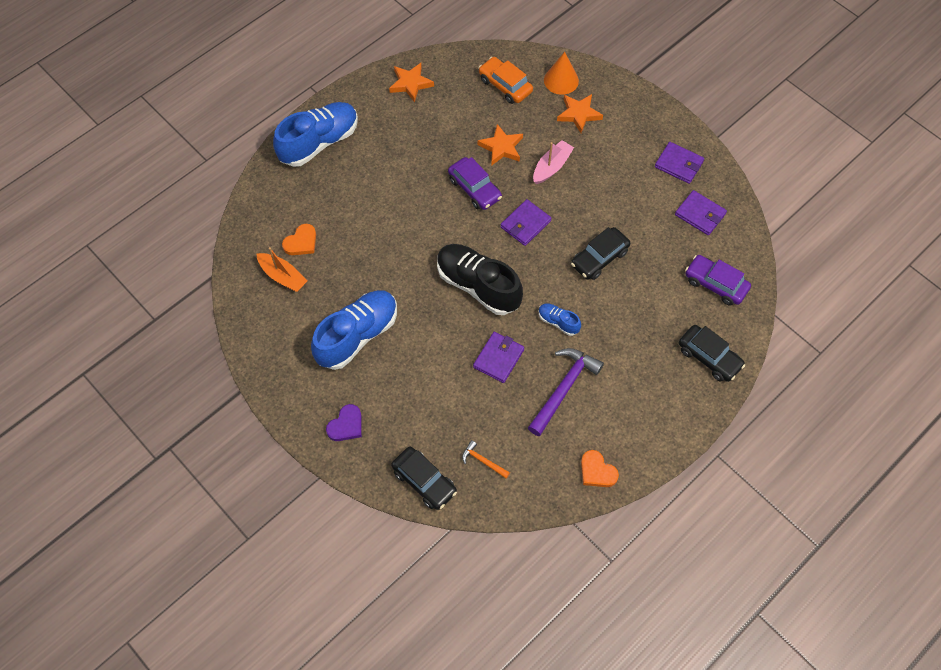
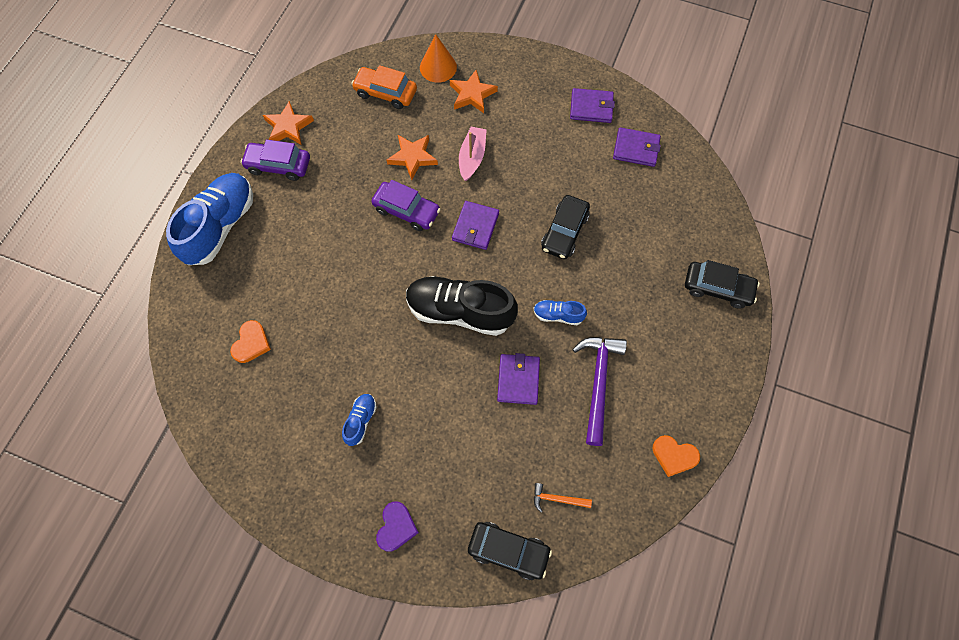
camera: 25 degrees left, 5 degrees up
orange boat [256,247,308,292] -> none
blue shoe [311,290,397,370] -> blue shoe [342,394,377,446], size x0.46
purple car [685,255,751,306] -> purple car moved to [240,139,310,181]

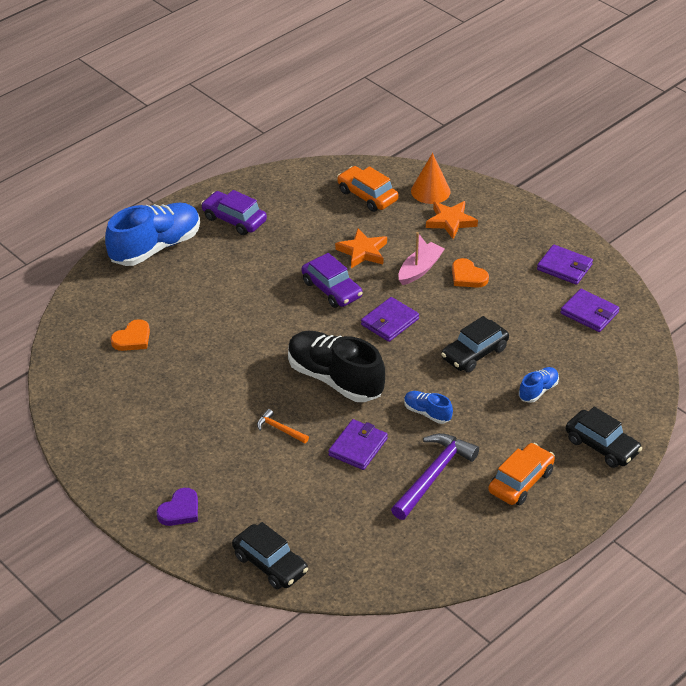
camera: 25 degrees right, 25 degrees down
orange star [263,101,314,145] -> none
blue shoe [342,394,377,446] -> blue shoe moved to [519,367,559,403]
orange hammer [534,483,592,512] -> orange hammer moved to [257,409,309,443]
orange heart [652,435,700,477] -> orange heart moved to [452,258,489,288]
none -> orange car [488,443,555,505]

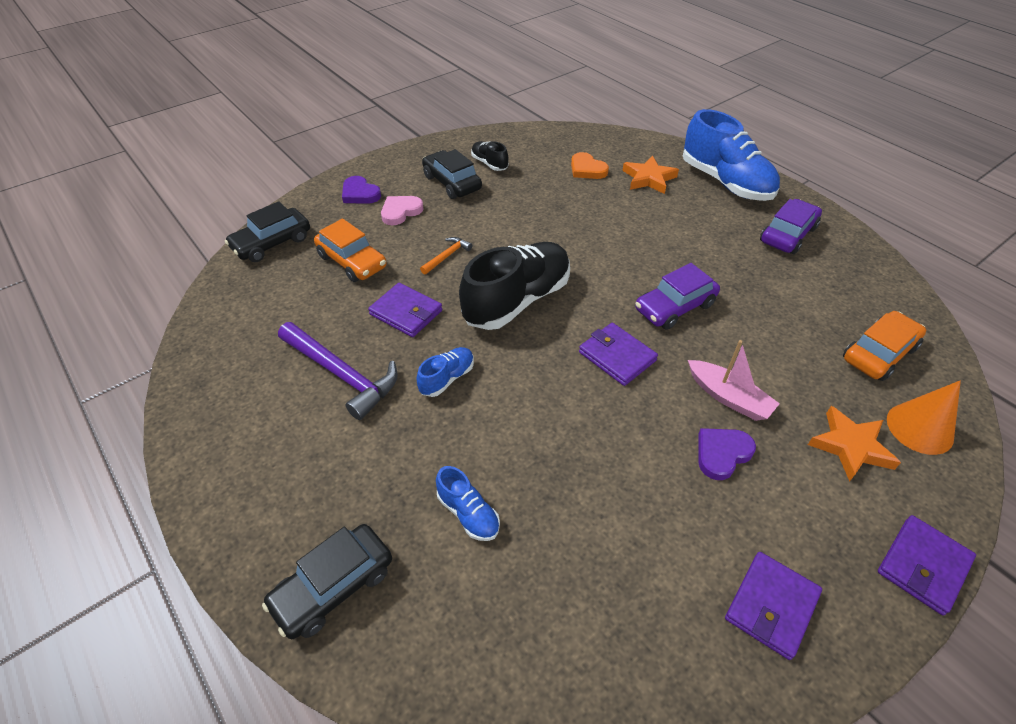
camera: 95 degrees right, 5 degrees up
orange star [335,228,387,268] -> orange star moved to [623,156,679,194]
black car [441,316,509,373] -> black car moved to [422,149,482,199]
orange heart [452,258,489,288] -> purple heart [698,428,756,480]
orange car [488,443,555,505] -> orange car moved to [314,218,387,282]
purple wallet [561,289,620,332] -> purple wallet moved to [878,515,976,616]
none -> pink heart [381,196,423,225]
none -> black shoe [471,141,508,171]

